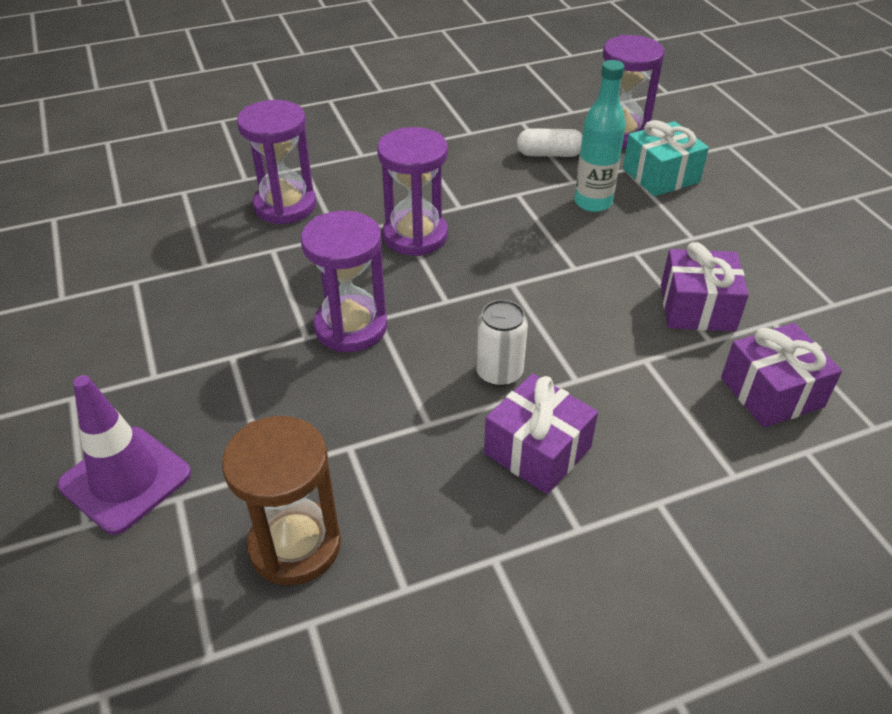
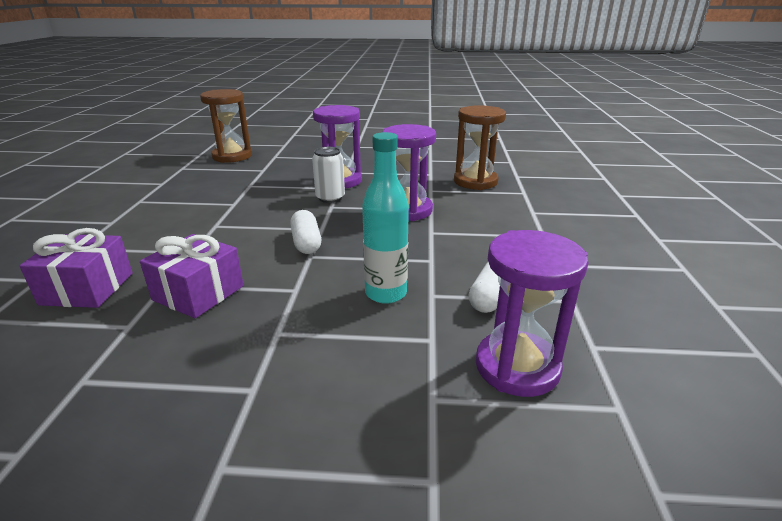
camera: 115 degrees right, 15 degrees down
purple traffic cone [57,375,191,535] -> none
purple hourglass [237,100,316,225] -> brown hourglass [454,105,506,190]
white can [476,300,528,387] -> white can moved to [312,147,345,203]
purple gift [484,374,598,494] -> none
turquoise gift [623,120,709,196] -> none
none -> white capsule [290,210,321,254]

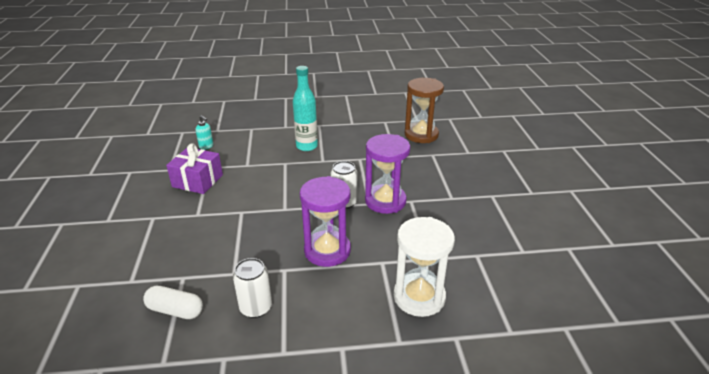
camera: 80 degrees right, 5 degrees up
purple gift [20,228,133,308] -> turquoise soap dispenser [195,115,213,150]
white capsule [290,210,321,254] -> none
turquoise bottle [362,132,409,304] -> turquoise bottle moved to [293,66,318,151]
brown hourglass [454,105,506,190] -> white hourglass [394,217,455,317]
purple hourglass [476,230,589,397] -> none
none -> white can [233,258,272,318]

